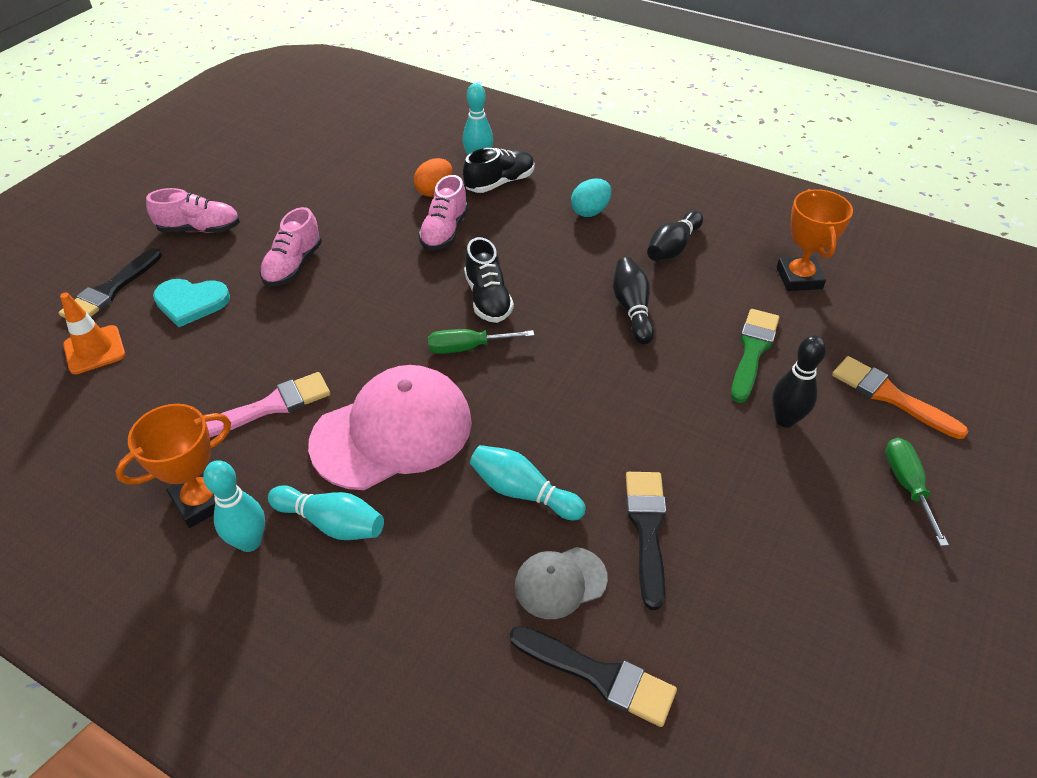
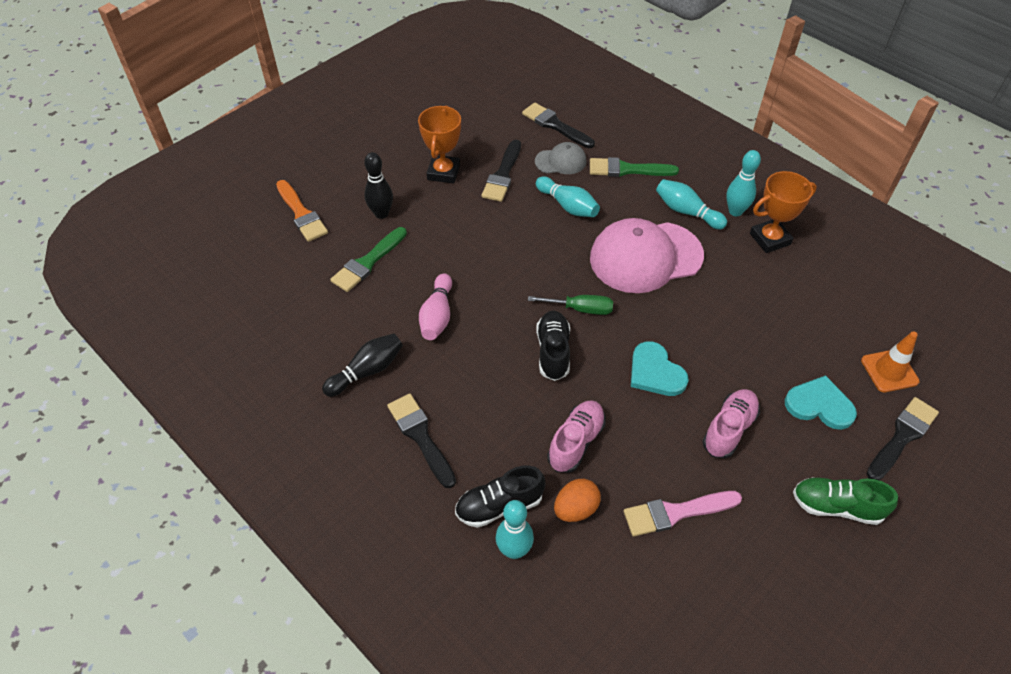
camera: 165 degrees left, 5 degrees up
pink shoe [146,188,240,233] -> green shoe [793,477,898,525]
pink brush [206,372,330,437] -> pink brush moved to [624,491,742,537]
turquoise egg [571,178,611,217] -> black brush [387,394,456,488]
black bowling pin [613,257,654,344] -> pink bowling pin [419,273,452,340]
orange trophy [777,189,853,291] -> orange trophy moved to [418,105,461,183]
green screwdriver [885,438,949,546] -> none
none -> green brush [590,157,679,177]
none -> turquoise heart [631,341,689,396]

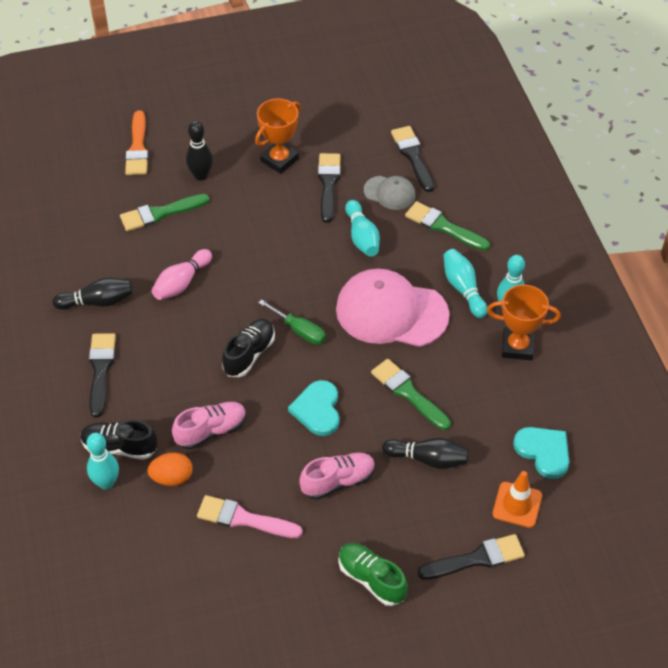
camera: 30 degrees right, 0 degrees up
black brush [481,140,521,202] -> black brush turned 135 degrees clockwise [318,153,341,223]
turquoise heart [785,375,857,430] -> turquoise heart moved to [513,427,569,479]
none -> green brush [371,359,451,430]
none -> black bowling pin [382,438,469,469]

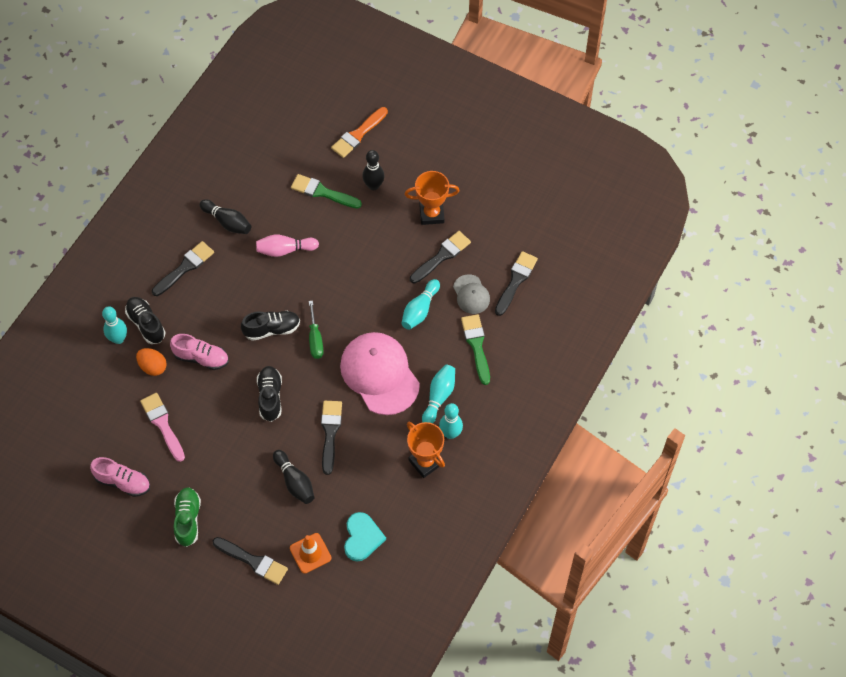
camera: 45 degrees right, 10 degrees up
turquoise heart [288,380,340,436] -> black shoe [257,366,282,422]
pink shoe [299,453,375,500] -> pink shoe moved to [90,457,150,497]
green brush [371,359,451,430] -> black brush [321,401,342,475]

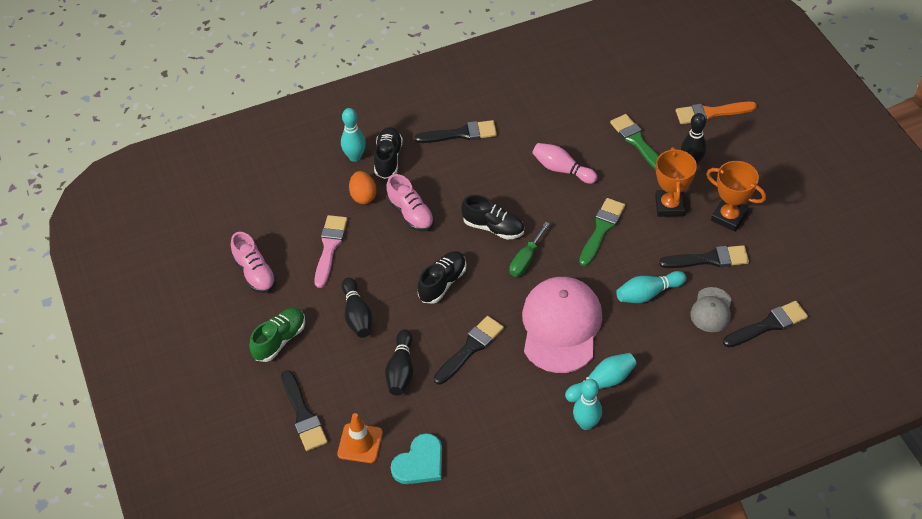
camera: 40 degrees right, 10 degrees down
black bowling pin [200,199,251,234] -> black bowling pin moved to [342,277,372,338]
orange trophy [407,422,445,478] -> orange trophy moved to [655,147,697,217]
green brush [461,314,490,385] -> green brush moved to [579,198,625,266]

